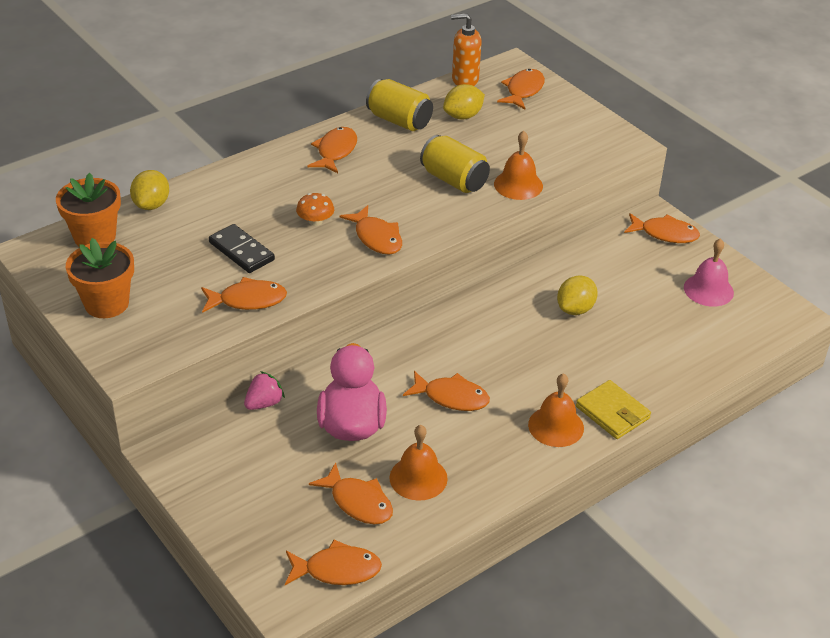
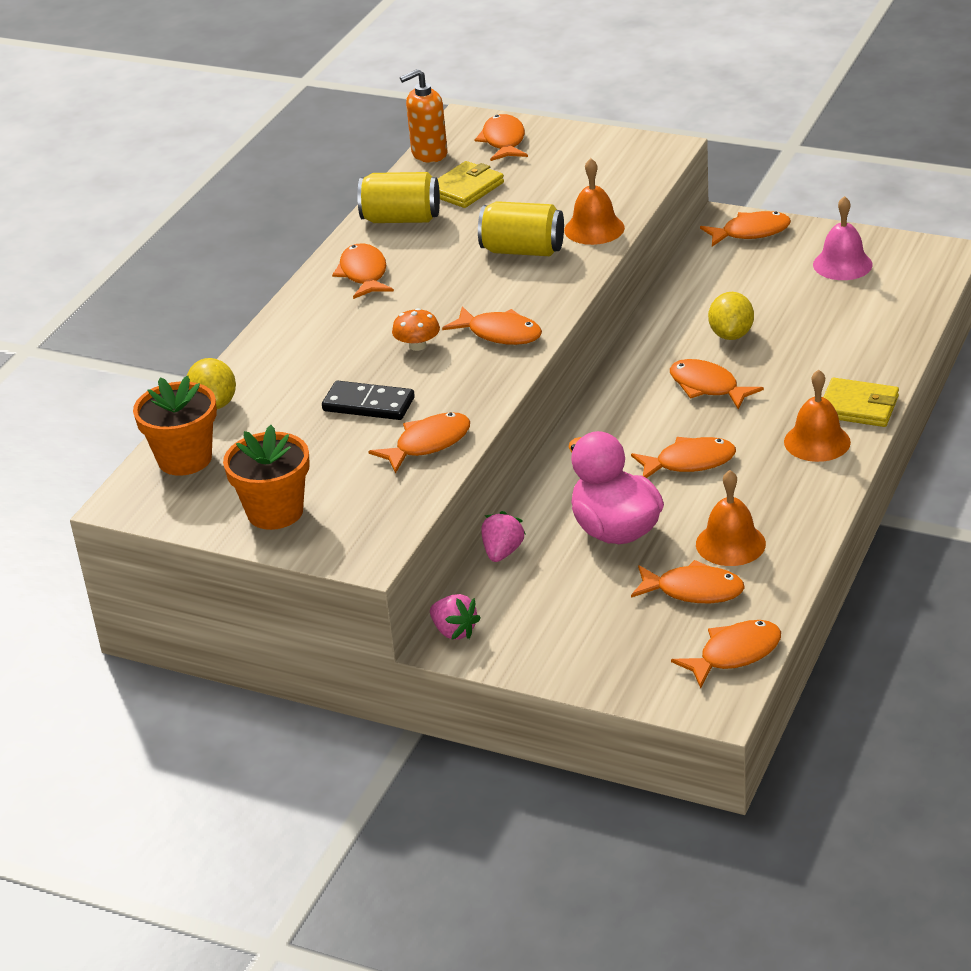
camera: 25 degrees left, 5 degrees down
yellow lemon [443,84,485,119] -> yellow wallet [438,161,504,208]
none -> pink strawberry [430,594,481,640]
none -> orange fish [670,359,764,409]

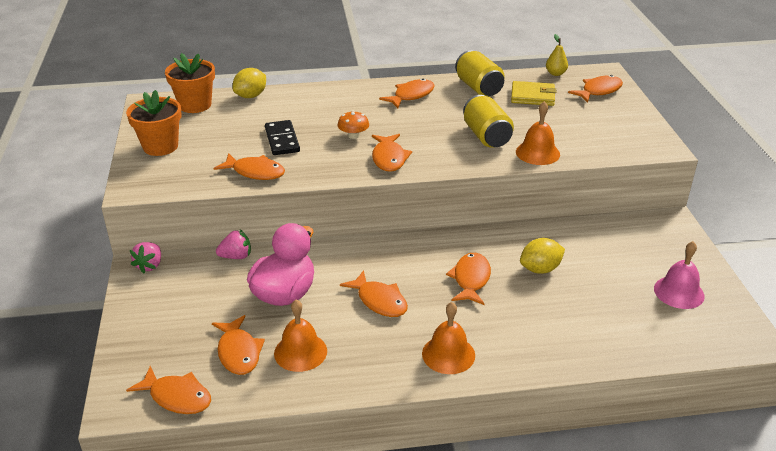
camera: 55 degrees right, 0 degrees up
orange soap dispenser [400,69,447,163] -> yellow pear [546,34,568,76]
orange fish [700,211,791,246] -> none
yellow wallet [824,378,899,427] -> none

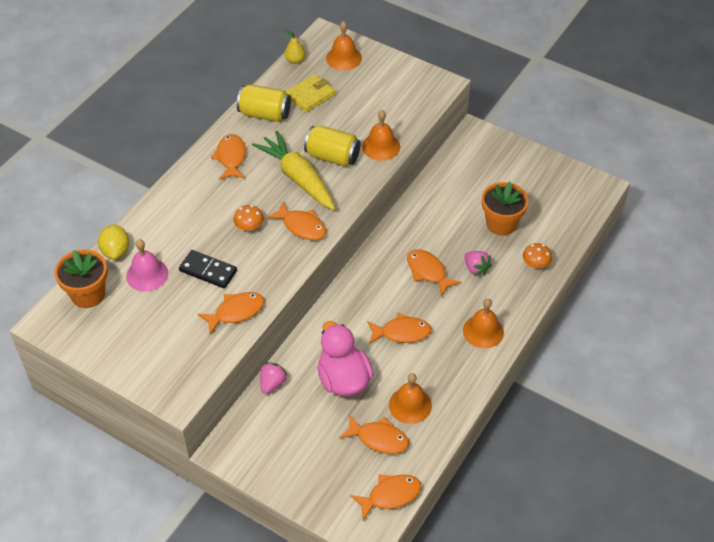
camera: 50 degrees left, 15 degrees up
orange flower pot [126,90,182,156] -> orange flower pot moved to [482,182,528,236]
pink strawberry [130,242,161,274] -> pink strawberry moved to [464,251,492,276]
yellow lemon [520,238,565,274] -> none
orange fish [568,75,623,103] -> orange bell [326,21,362,70]
pink bell [654,241,705,309] -> pink bell moved to [126,239,168,292]
none -> yellow carrot [252,131,335,210]
none -> orange mushroom [523,243,552,268]

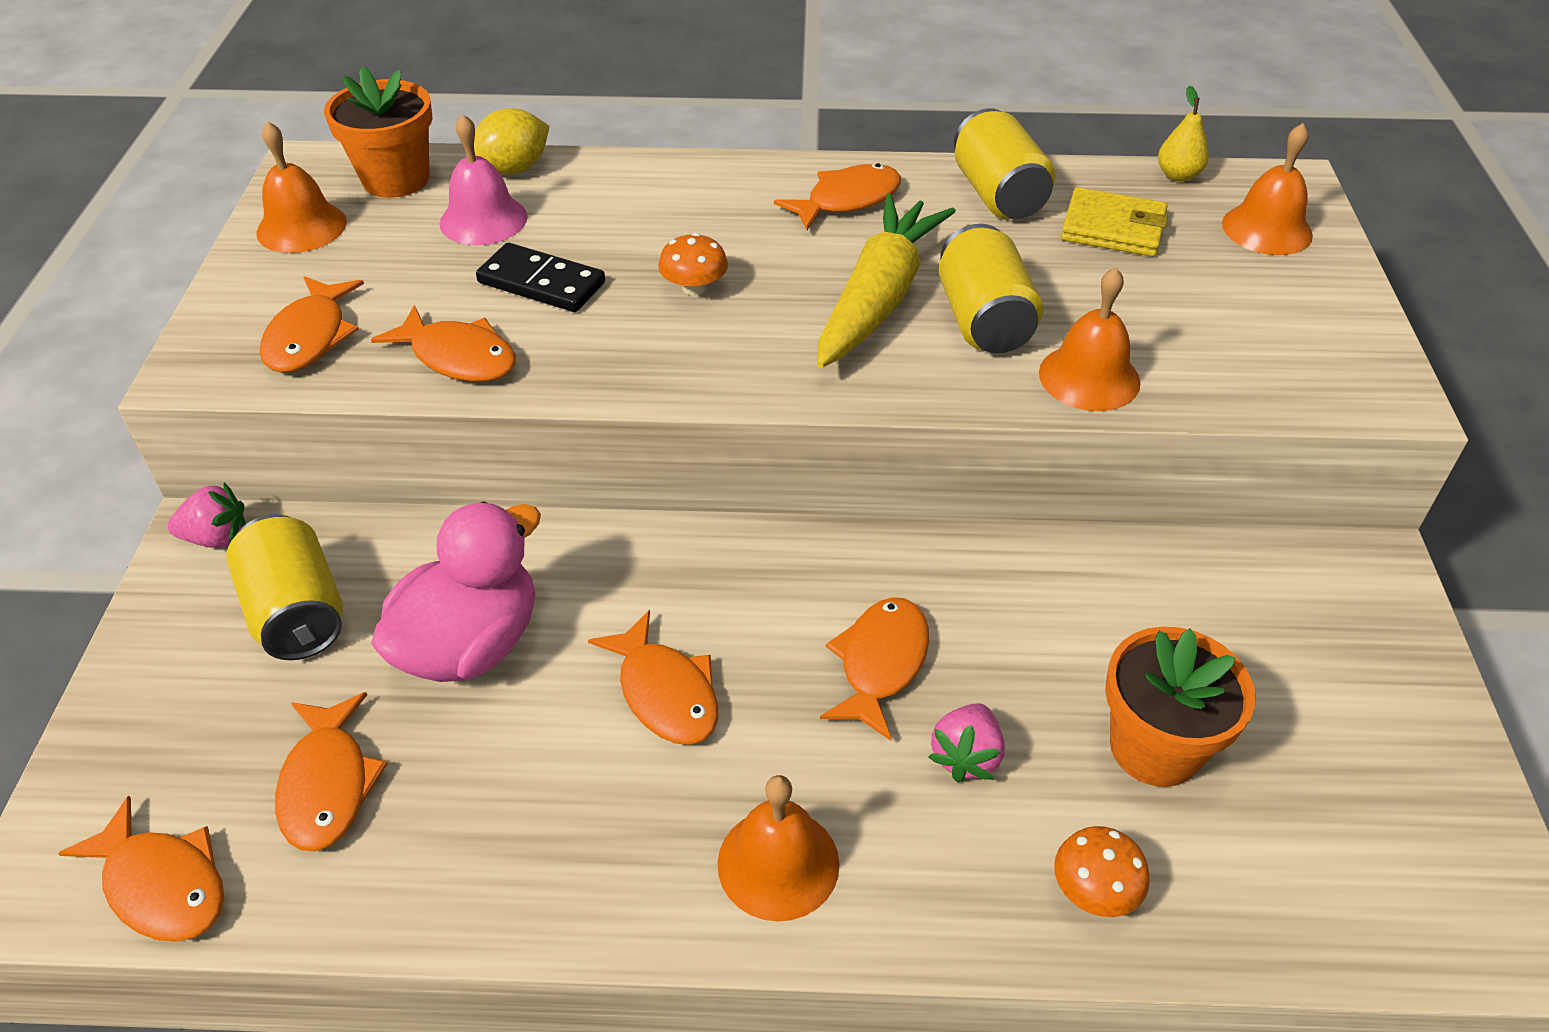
camera: 60 degrees right, 5 degrees down
black domino [179,250,237,288] -> black domino turned 60 degrees counterclockwise [476,243,605,312]
pink strawberry [260,362,288,394] -> pink strawberry moved to [168,482,246,548]
orange fish [267,202,326,240] -> orange fish moved to [260,276,364,373]
orange bell [389,373,432,424] -> orange bell moved to [256,121,347,253]
none -> yellow can [226,515,343,660]

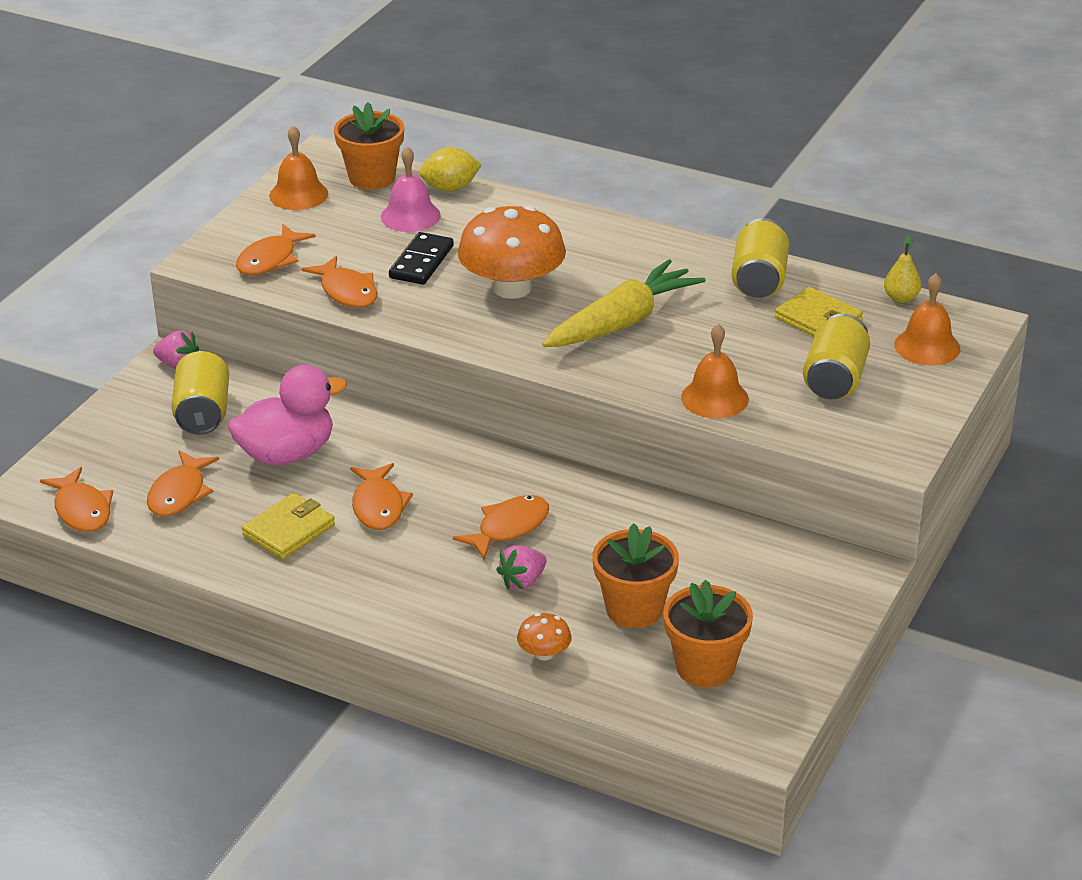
camera: 25 degrees right, 10 degrees down
black domino [476,243,605,312] -> black domino turned 60 degrees clockwise [389,232,454,285]
orange mushroom [658,233,728,295] -> orange mushroom [458,205,566,299], size x2.29
orange bell [717,775,839,922] -> none
orange fish [774,163,901,230] -> none
yellow can [939,224,1043,353] -> yellow can moved to [803,314,870,399]
none -> yellow wallet [242,493,335,559]
none -> orange flower pot [663,579,753,688]

